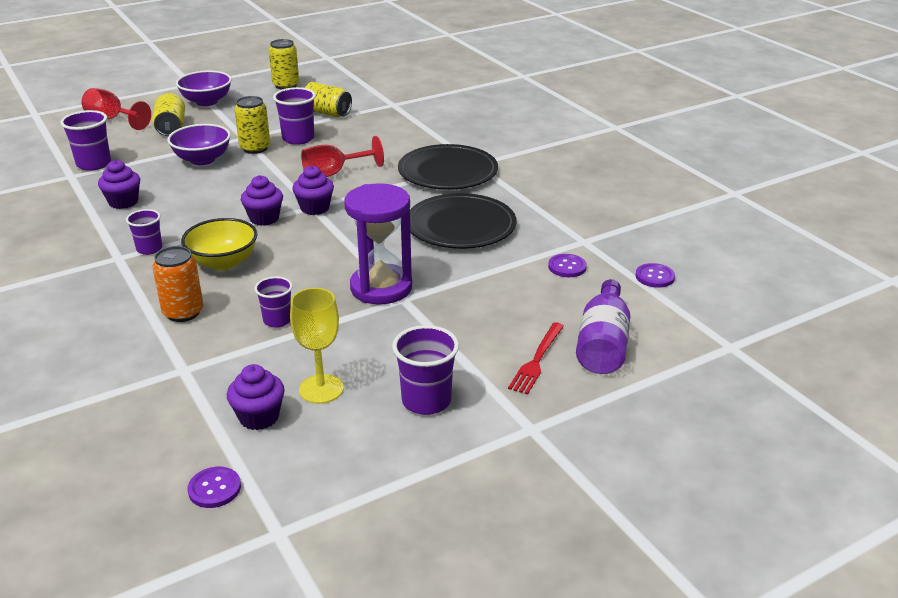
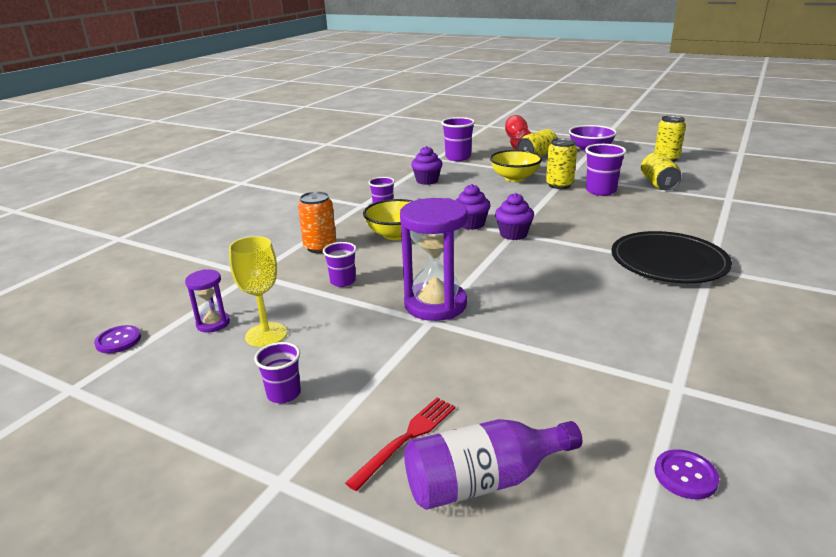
camera: 60 degrees right, 5 degrees down
purple bowl [167,124,231,165] -> yellow bowl [490,150,542,182]
purple cupcake [227,364,285,430] -> purple hourglass [185,269,230,333]
red goblet [301,136,384,177] -> none
purple cup [392,325,459,415] -> purple cup [254,342,301,403], size x0.65
black plate [410,193,517,249] -> none
red fork [508,322,564,394] -> red fork turned 135 degrees clockwise [345,398,456,491]
purple button [548,254,587,277] -> none

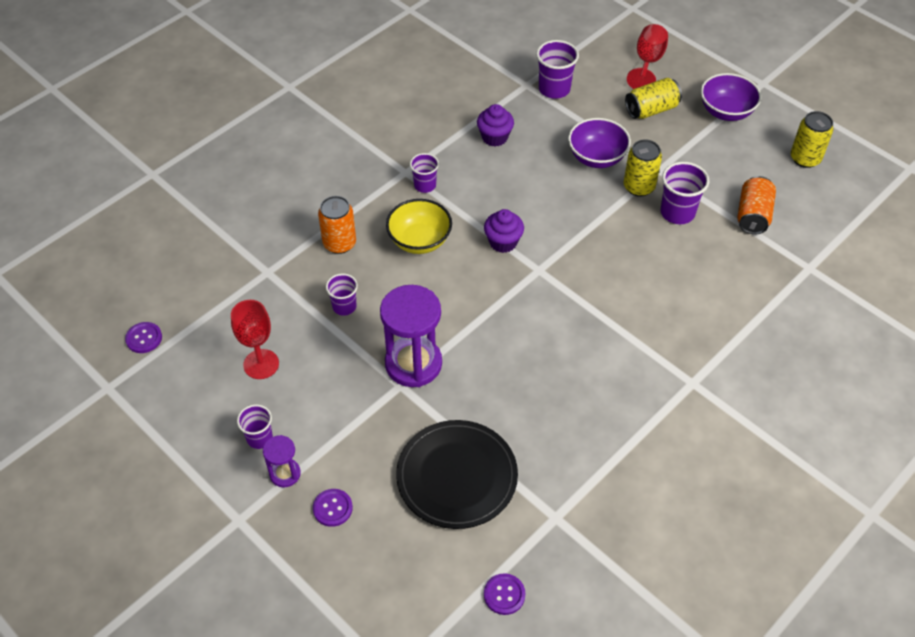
camera: 15 degrees right, 25 degrees up
purple hourglass [185,269,230,333] -> purple hourglass moved to [263,435,301,487]
yellow goblet [229,236,287,347] -> red goblet [231,300,279,379]
red fork [345,398,456,491] -> purple button [313,489,353,527]
purple bottle [404,419,582,510] -> none
yellow bowl [490,150,542,182] -> purple bowl [568,118,631,168]
purple cupcake [495,193,534,240] -> none
black plate [611,231,732,283] -> black plate moved to [396,420,518,529]
yellow can [641,152,682,190] -> orange can [737,176,776,235]

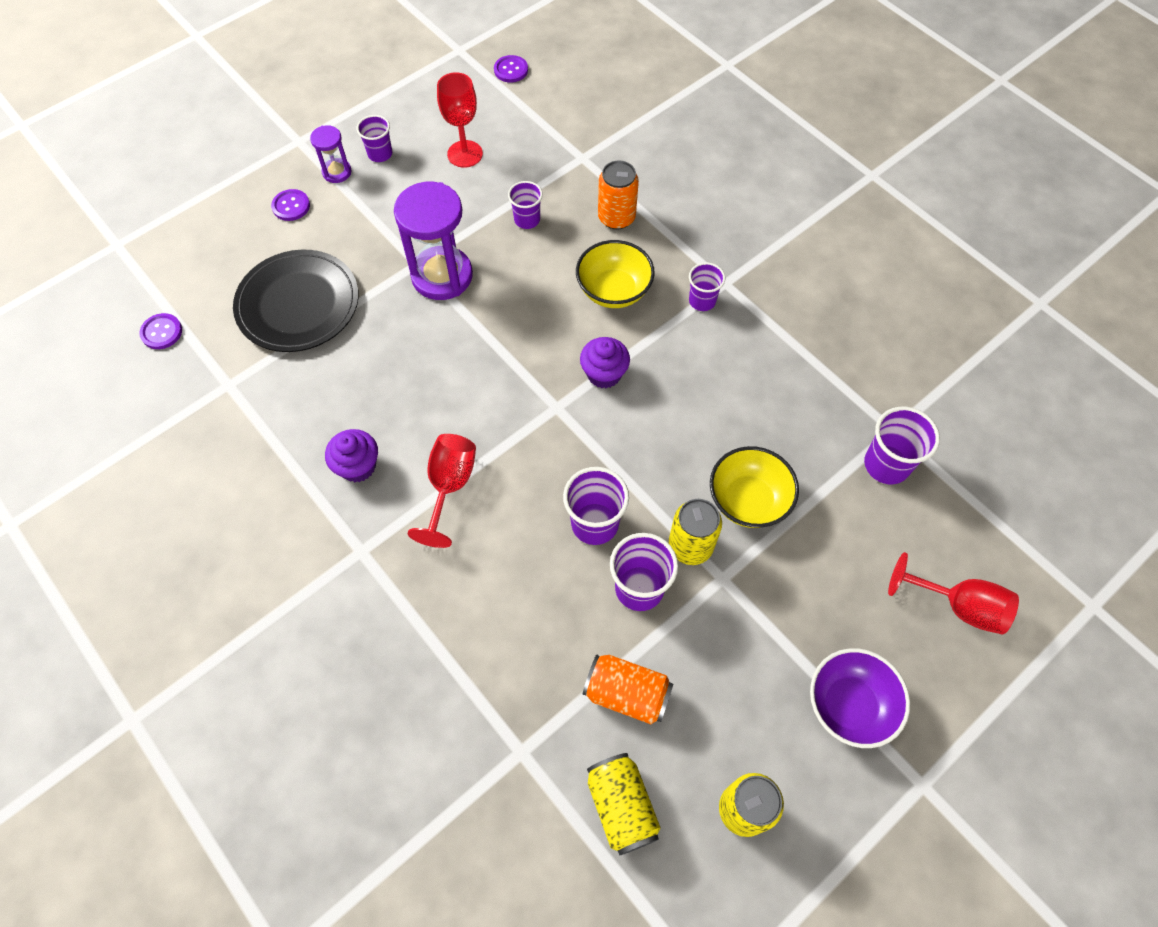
camera: 95 degrees right, 10 degrees up
purple cupcake [477,104,514,147] -> purple cupcake moved to [325,429,378,482]
purple bowl [568,118,631,168] -> yellow bowl [710,446,799,528]
yellow can [625,78,682,119] -> yellow can moved to [587,753,661,855]
none -> red goblet [408,434,476,548]
none -> purple cup [563,467,629,545]

